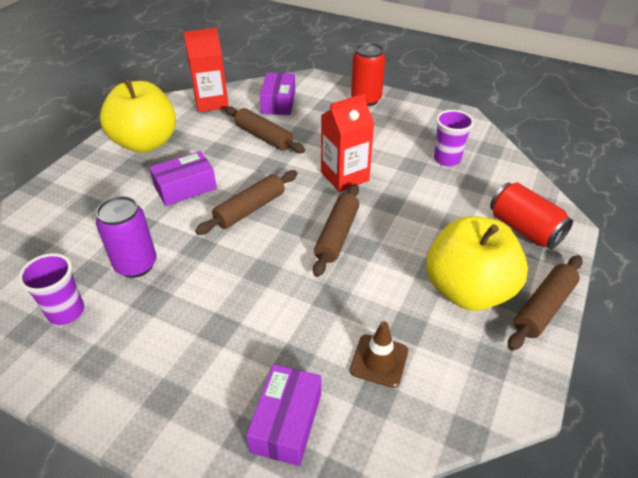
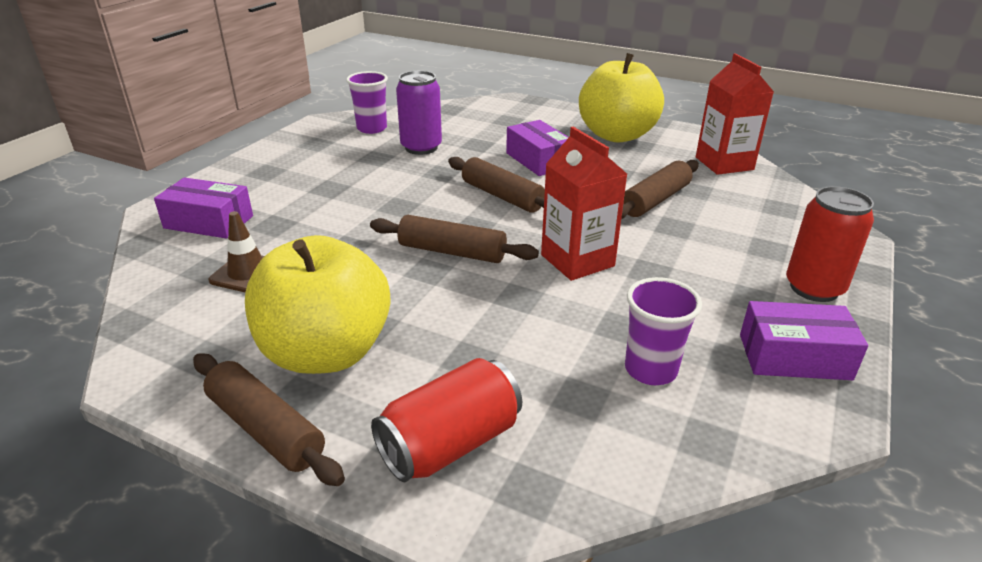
camera: 90 degrees right, 10 degrees down
purple box [260,72,295,115] -> purple box moved to [740,301,868,380]

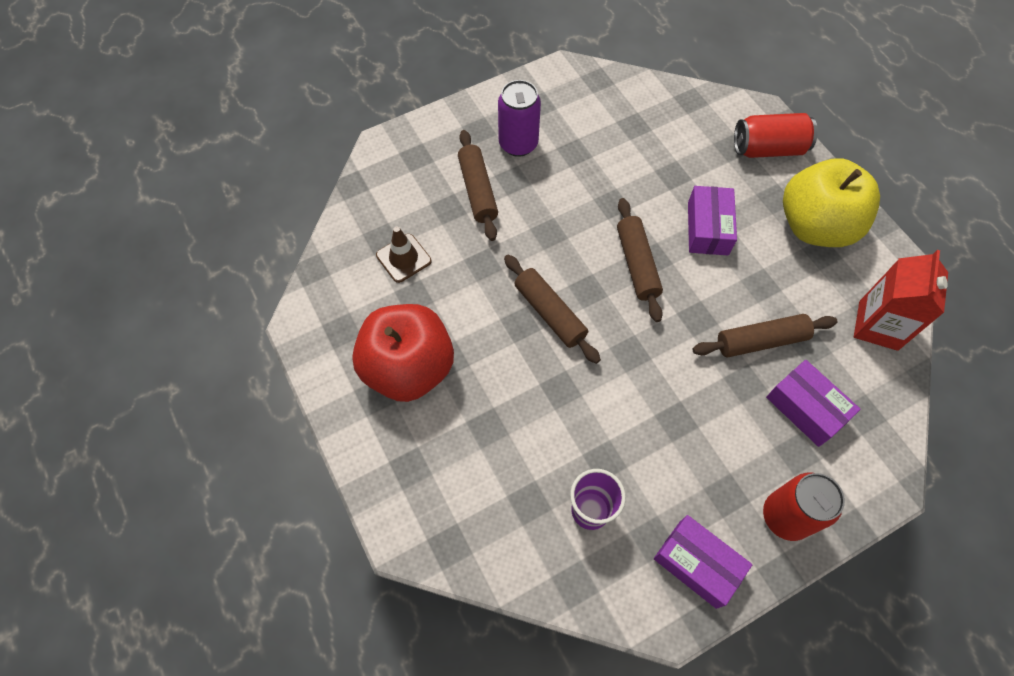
camera: 35 degrees right, 30 degrees up
purple box [154,177,253,239] -> purple box moved to [766,360,861,447]
brown rolling pin [193,353,345,486] -> brown rolling pin moved to [458,130,498,241]
yellow apple [245,235,391,374] -> red apple [352,304,454,402]
purple cup [346,71,388,134] -> none
red can [371,358,522,482] -> red can moved to [734,113,818,158]
purple can [396,71,442,155] -> purple can moved to [498,80,541,157]
red carton [541,127,627,281] -> none

